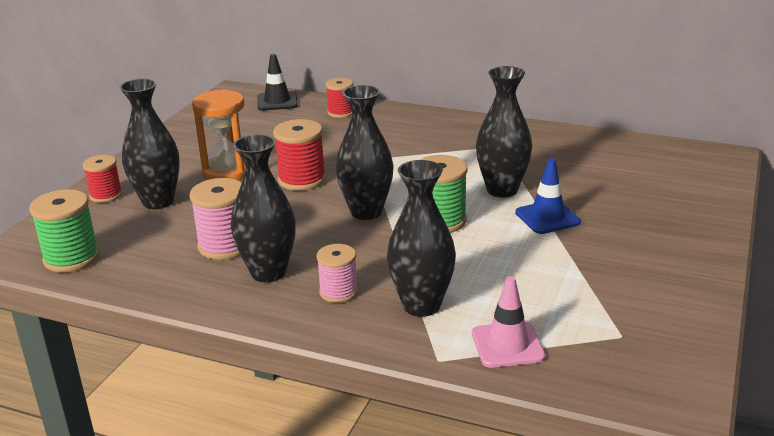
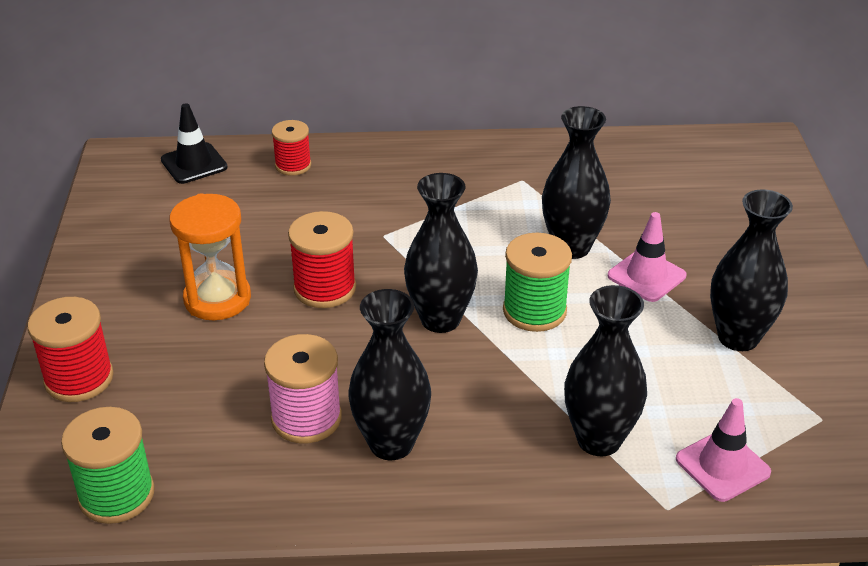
camera: 25 degrees left, 10 degrees up
red spool [83,155,122,203] -> red spool [27,297,114,402], size x1.52
black vase [119,78,180,209] -> black vase moved to [710,190,793,351]
pink spool [316,244,358,303] -> none
blue traffic cone [515,158,581,234] -> pink traffic cone [607,212,686,302]

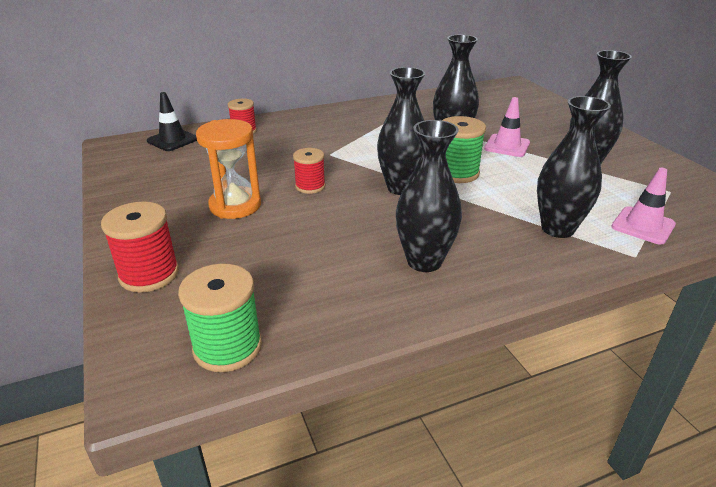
camera: 20 degrees left, 5 degrees down
pink spool [264,334,342,443] -> none
red spool [288,211,356,308] -> red spool [293,148,325,194], size x0.66

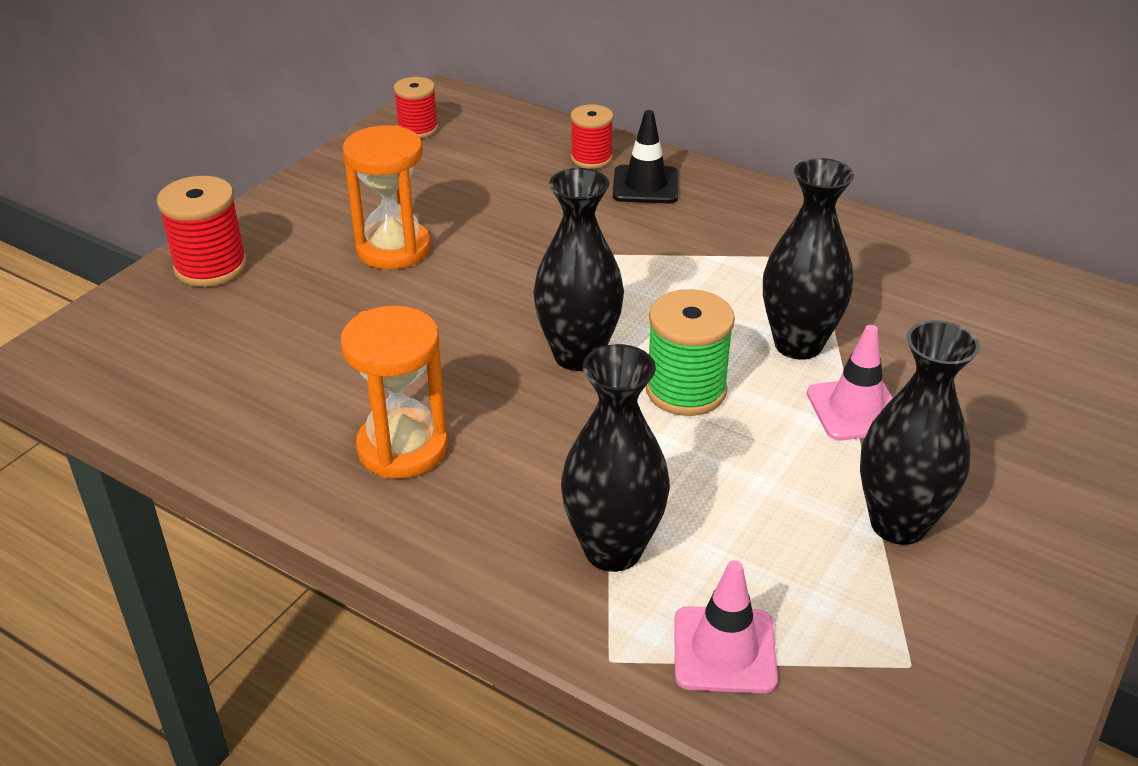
camera: 55 degrees right, 5 degrees up
black traffic cone [147,92,197,151] -> black traffic cone moved to [613,110,678,203]
green spool [178,264,262,372] -> none
red spool [293,148,325,194] -> red spool moved to [394,77,438,138]
black vase [396,120,462,272] -> orange hourglass [341,306,448,479]

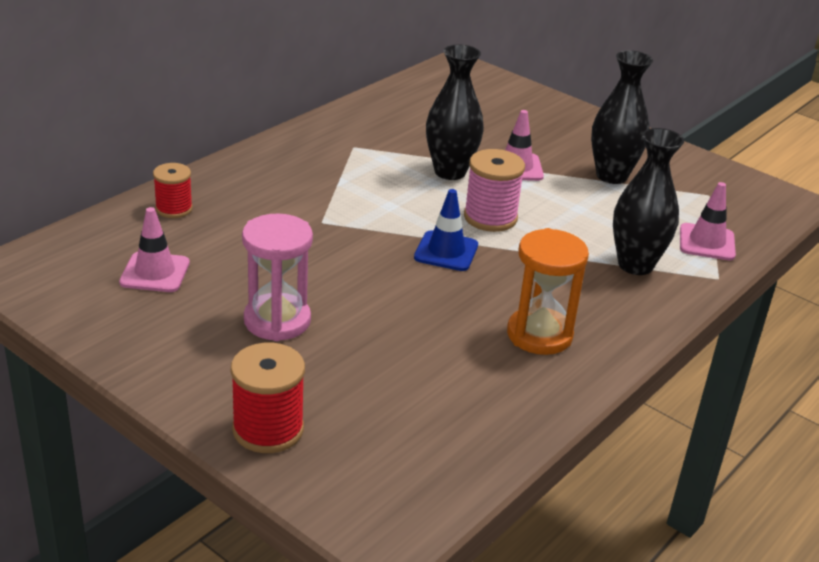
camera: 85 degrees left, 5 degrees down
orange hourglass [343,125,431,269] -> pink hourglass [242,213,313,341]
red spool [394,77,438,138] -> none
black vase [533,168,624,371] -> blue traffic cone [414,189,478,271]
black traffic cone [613,110,678,203] -> none
green spool [646,289,735,416] -> pink spool [464,149,525,232]
none -> pink traffic cone [119,207,190,292]

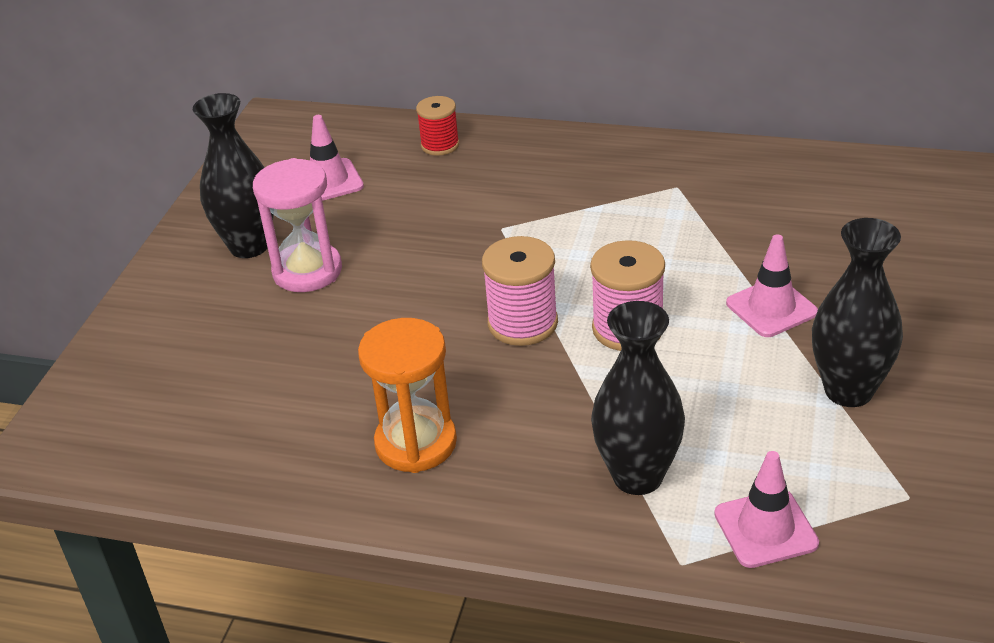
camera: 70 degrees right, 5 degrees up
red spool [231,343,305,453] -> none
blue traffic cone [414,189,478,271] -> pink spool [482,236,558,346]
black vase [426,45,484,180] -> black vase moved to [193,93,274,258]

